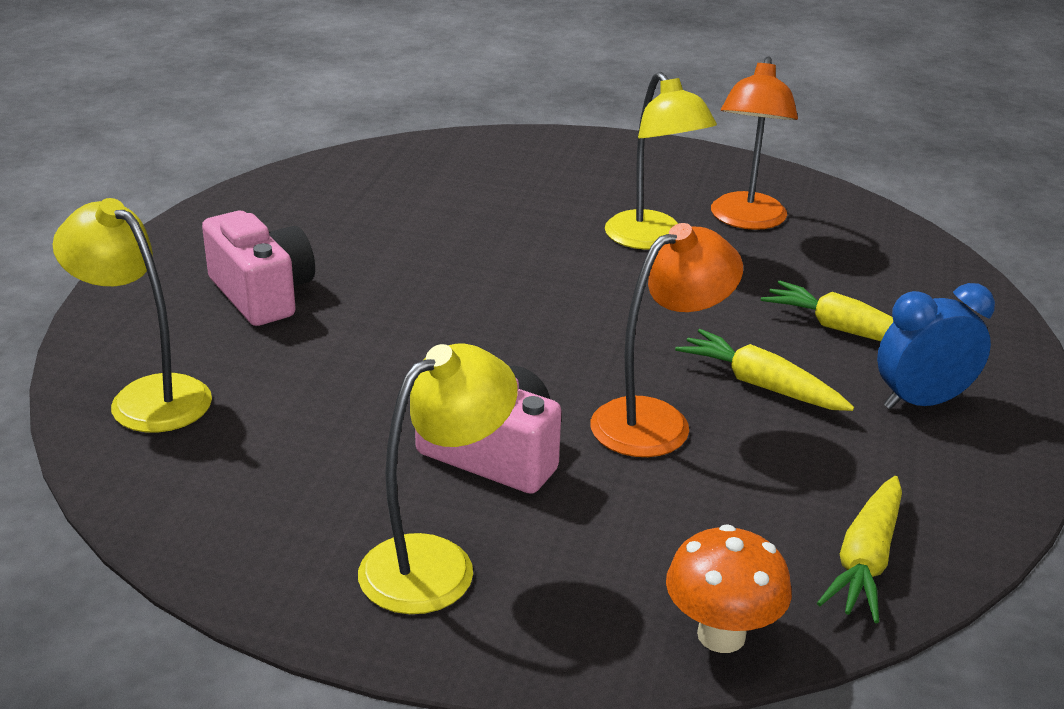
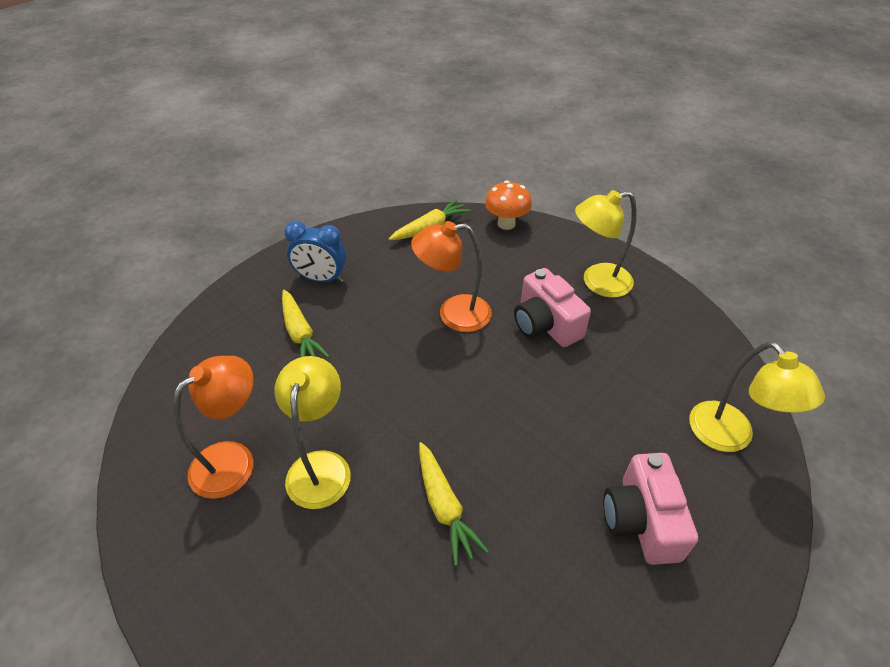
camera: 150 degrees left, 15 degrees up
yellow carrot [675,329,854,411] -> yellow carrot moved to [419,442,489,566]

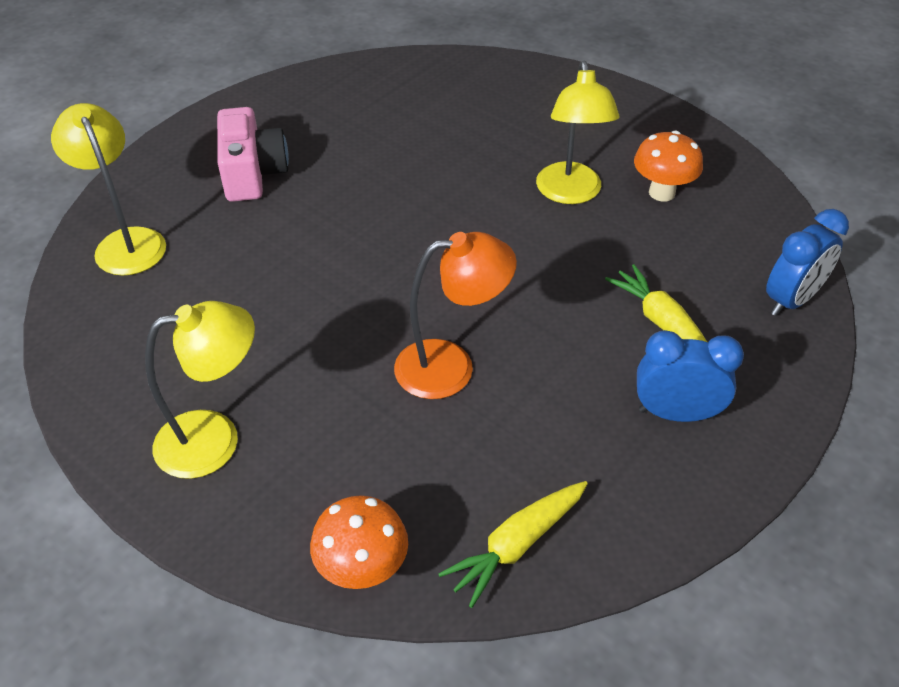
camera: 175 degrees right, 0 degrees up
orange lamp [173,356,254,499] -> orange mushroom [634,131,703,202]
yellow carrot [419,442,489,566] -> none
pink camera [514,268,591,347] -> none
none -> blue clock [766,209,849,316]

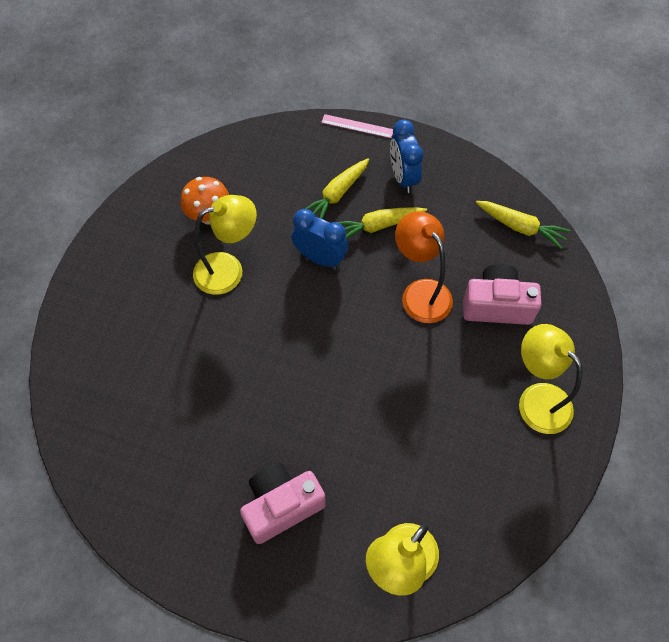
camera: 110 degrees left, 15 degrees up
orange mushroom [310,495,408,589] -> none
blue clock [766,209,849,316] -> blue clock moved to [292,209,348,268]
none -> pink ruler [321,114,393,138]
none -> yellow carrot [337,207,427,239]
none -> pink camera [463,263,541,325]

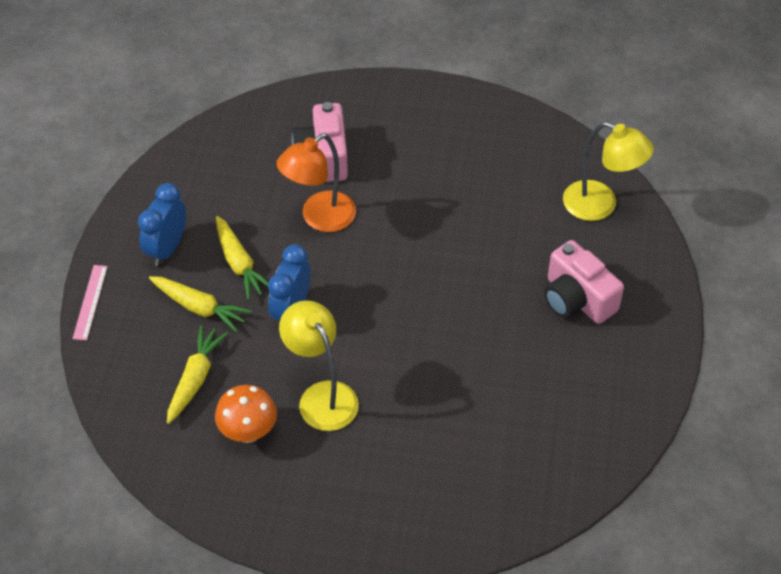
camera: 100 degrees left, 10 degrees down
blue clock [390,120,423,193] -> blue clock turned 135 degrees clockwise [138,183,186,266]
yellow carrot [476,201,570,249] -> yellow carrot moved to [167,325,228,424]
yellow lamp [519,324,583,434] -> none

